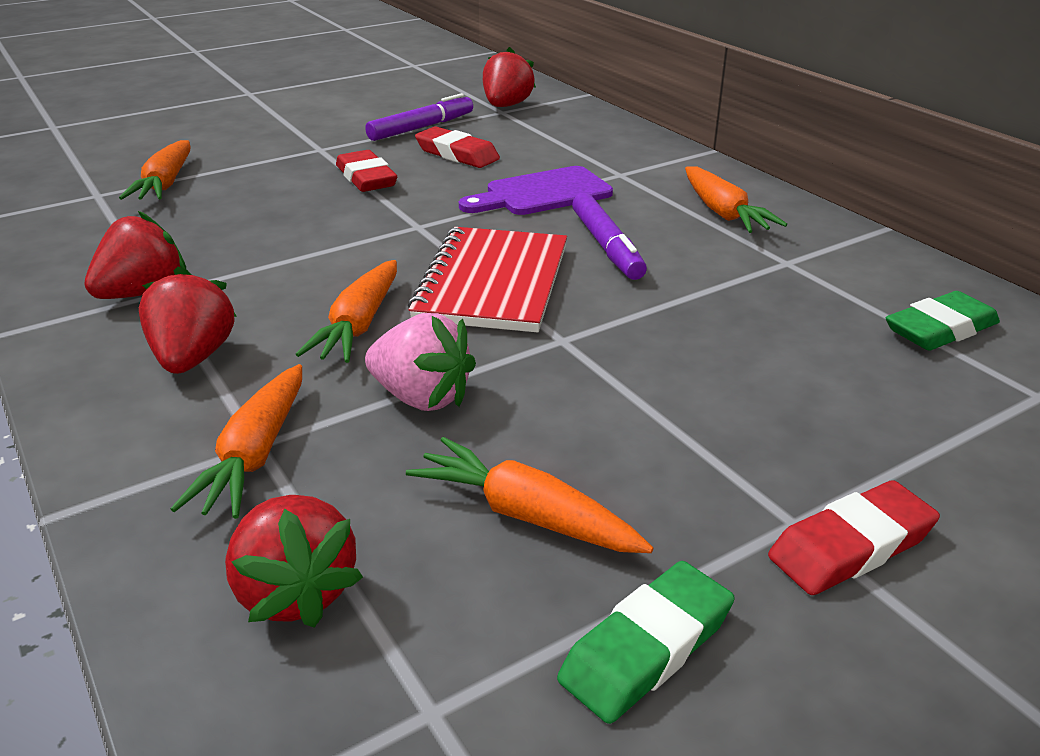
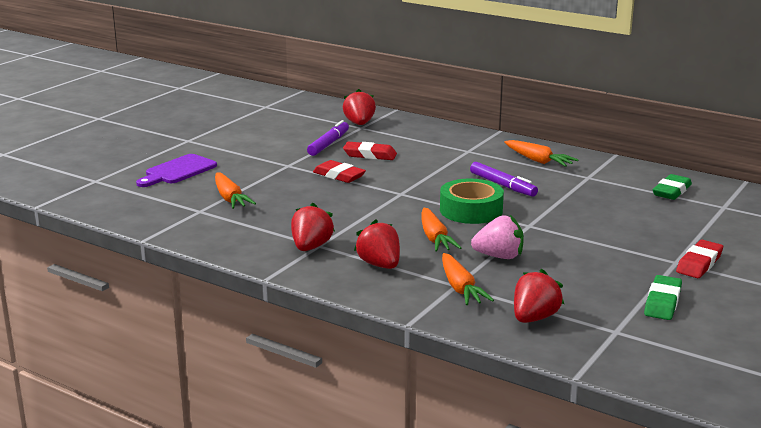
camera: 25 degrees left, 10 degrees down
red strawberry [225,495,363,628] -> red strawberry turned 90 degrees counterclockwise [514,269,564,323]
orange carrot [406,437,653,553] -> none
red notebook [408,227,567,333] -> green tape [440,179,504,224]
purple cutting board [459,166,613,215] -> purple cutting board moved to [136,154,217,187]

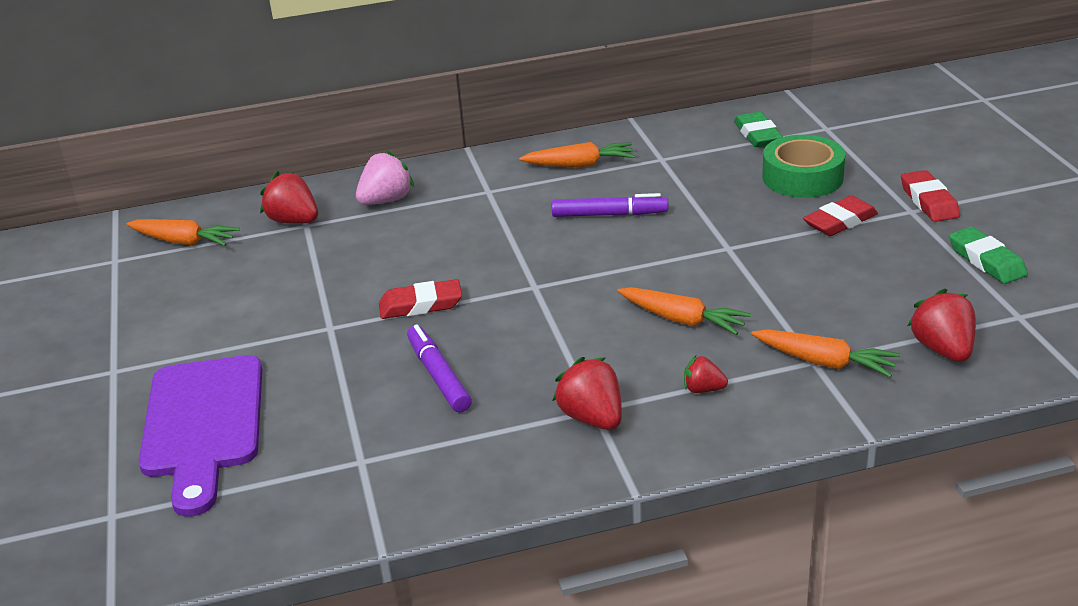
camera: 45 degrees left, 10 degrees up
purple cutting board [136,154,217,187] -> purple cutting board [139,355,262,516], size x1.53
orange carrot [215,173,256,209] -> orange carrot moved to [126,219,240,246]
purple marker [307,120,349,156] -> purple marker moved to [407,325,472,413]
red eraser [343,142,397,160] -> red eraser moved to [803,196,878,236]
red strawberry [354,220,400,269] -> red strawberry [684,355,728,393], size x0.58
green tape [440,179,504,224] -> green tape moved to [762,135,846,198]
pink strawberry [471,215,524,259] -> pink strawberry moved to [356,150,415,205]

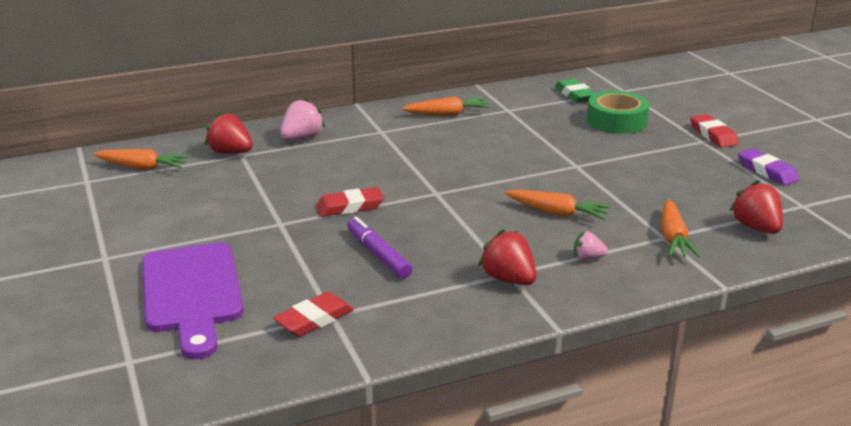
camera: 10 degrees left, 5 degrees down
purple marker [552,193,668,217] -> none
red strawberry [684,355,728,393] -> pink strawberry [574,232,608,260]
orange carrot [751,329,900,378] -> orange carrot turned 75 degrees clockwise [661,199,700,257]
red eraser [803,196,878,236] -> red eraser moved to [273,292,354,337]
green eraser [949,227,1028,284] -> purple eraser [738,148,800,185]

